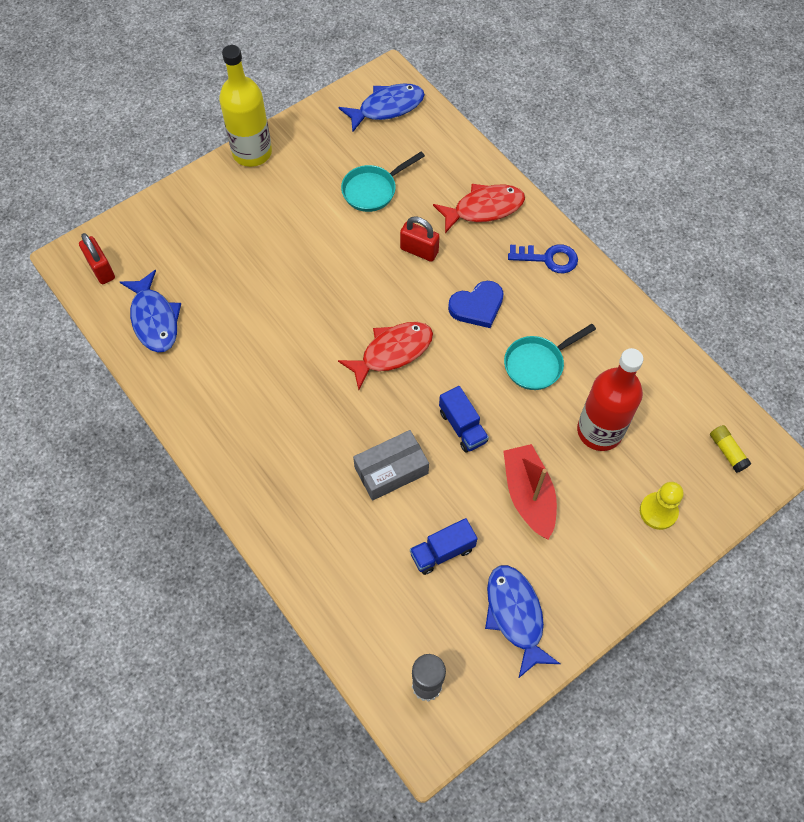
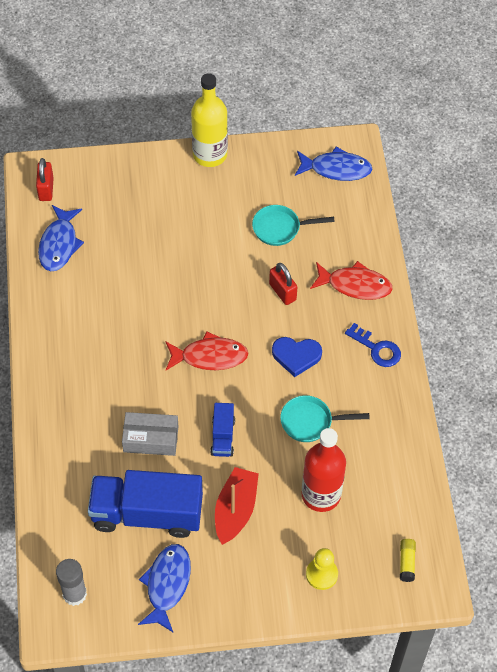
camera: 30 degrees right, 5 degrees down
blue truck [410,518,478,575] -> blue truck [88,470,203,538], size x2.11

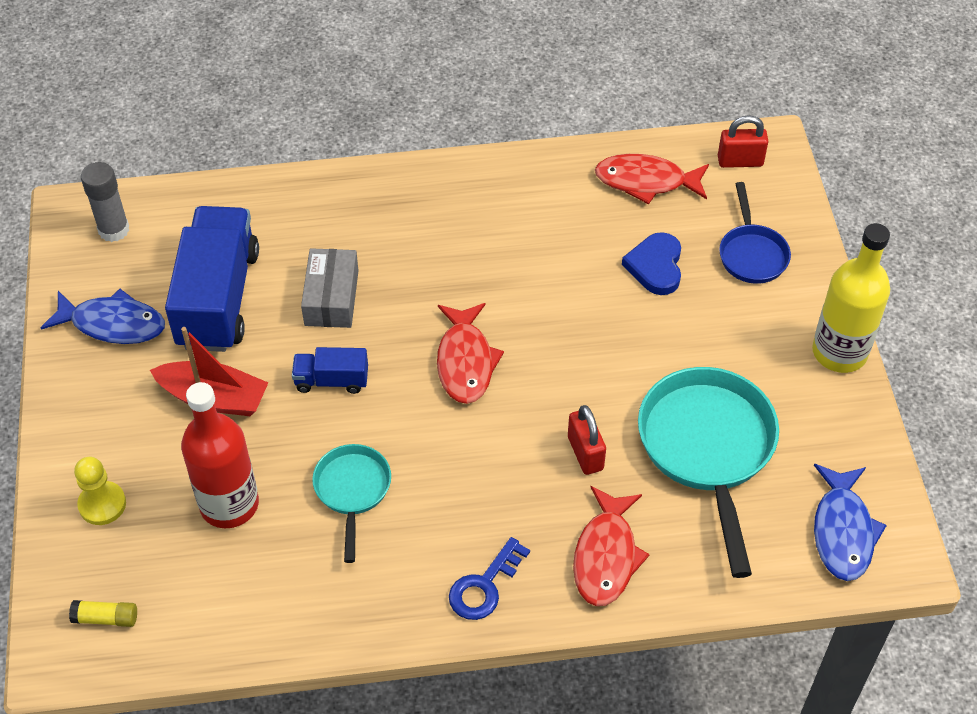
camera: 90 degrees right, 5 degrees down
blue fish [38,205,84,271] -> red fish [595,154,709,204]
turquoise pan [252,205,335,246] -> turquoise pan [638,367,779,578], size x1.81
red padlock [269,263,297,305] -> red padlock turned 75 degrees counterclockwise [568,405,606,475]
blue heart [272,337,322,377] -> blue heart moved to [622,232,681,295]
none -> blue pan [719,182,791,284]

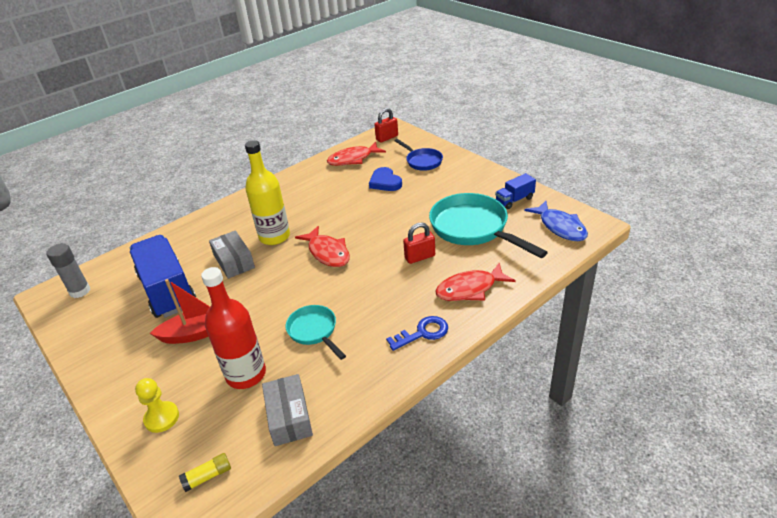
camera: 30 degrees left, 15 degrees down
blue fish [41,289,165,344] -> none
blue truck [292,347,368,394] -> blue truck moved to [495,173,536,209]
blue key [449,537,530,620] -> blue key turned 120 degrees counterclockwise [386,316,448,351]
red padlock [568,405,606,475] -> red padlock turned 60 degrees counterclockwise [403,222,435,264]
red fish [573,486,650,606] -> red fish turned 90 degrees clockwise [435,263,516,301]
yellow bottle [812,223,890,373] -> yellow bottle moved to [245,140,290,245]
none -> grey box [262,374,313,446]

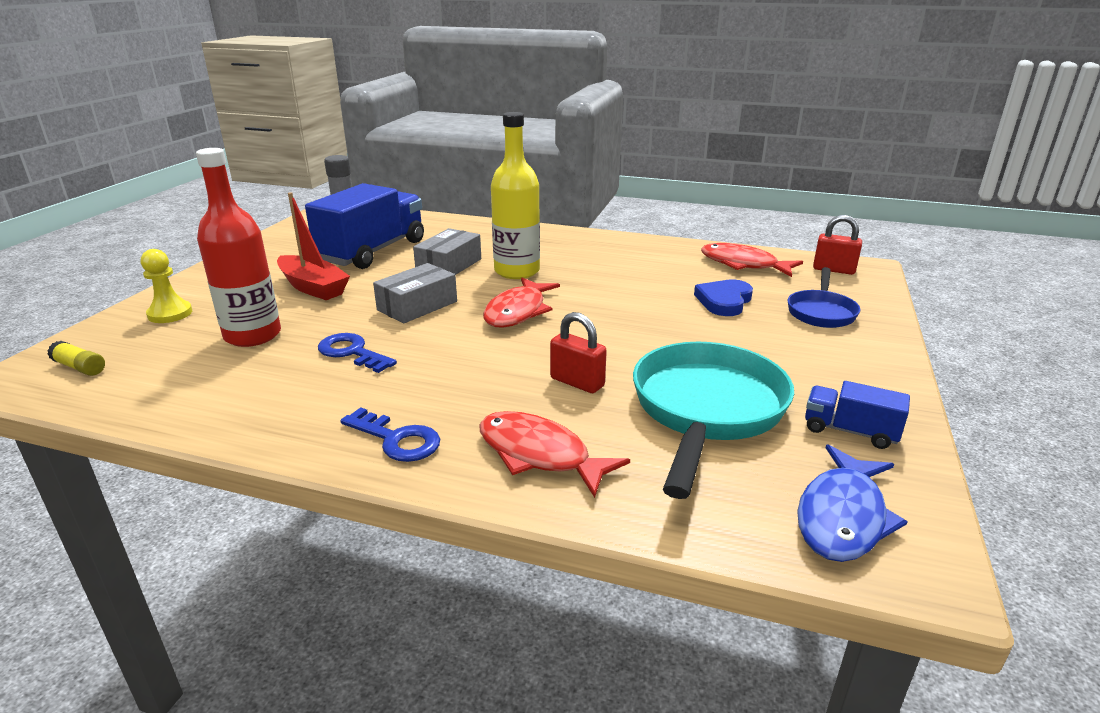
camera: 55 degrees right, 10 degrees down
grey box [262,374,313,446] -> grey box moved to [373,263,457,324]
turquoise pan [286,305,346,360] -> blue key [318,333,397,373]

